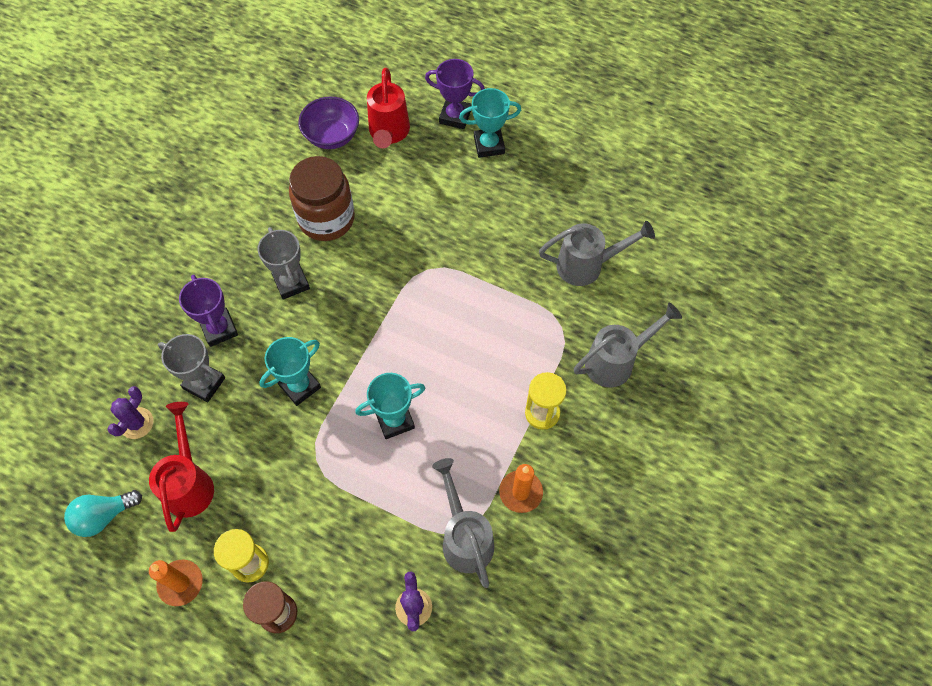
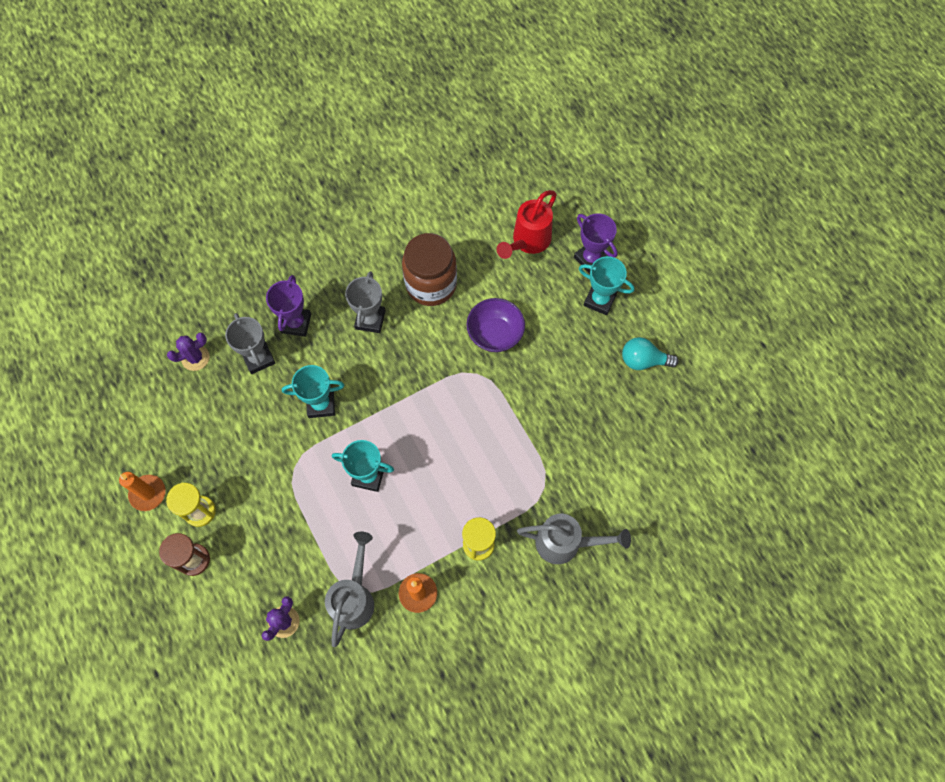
camera: 35 degrees right, 5 degrees up
turquoise light bulb [64,490,142,537] -> turquoise light bulb moved to [622,337,679,370]
red watering can [149,402,214,532] -> none
purple bowl [298,97,359,149] -> purple bowl moved to [466,298,525,352]
grey watering can [539,221,655,286] -> none

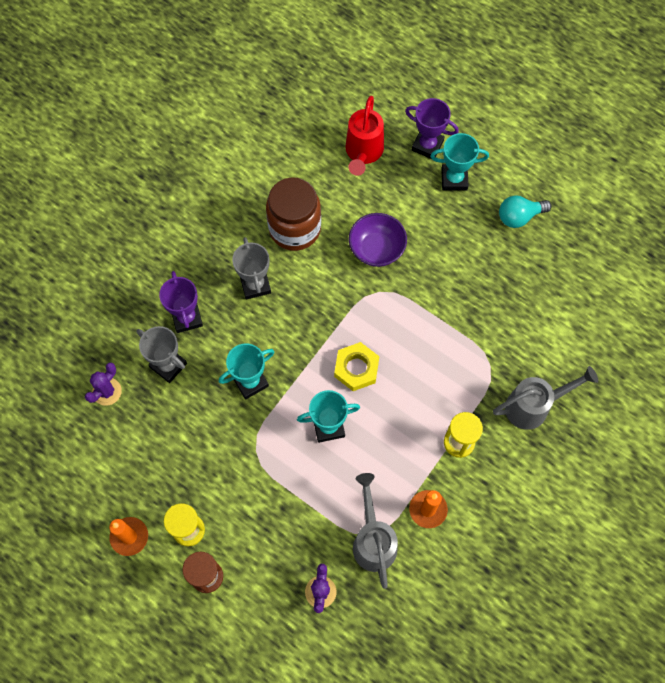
camera: 25 degrees left, 0 degrees up
none -> yellow nut [334,342,379,391]

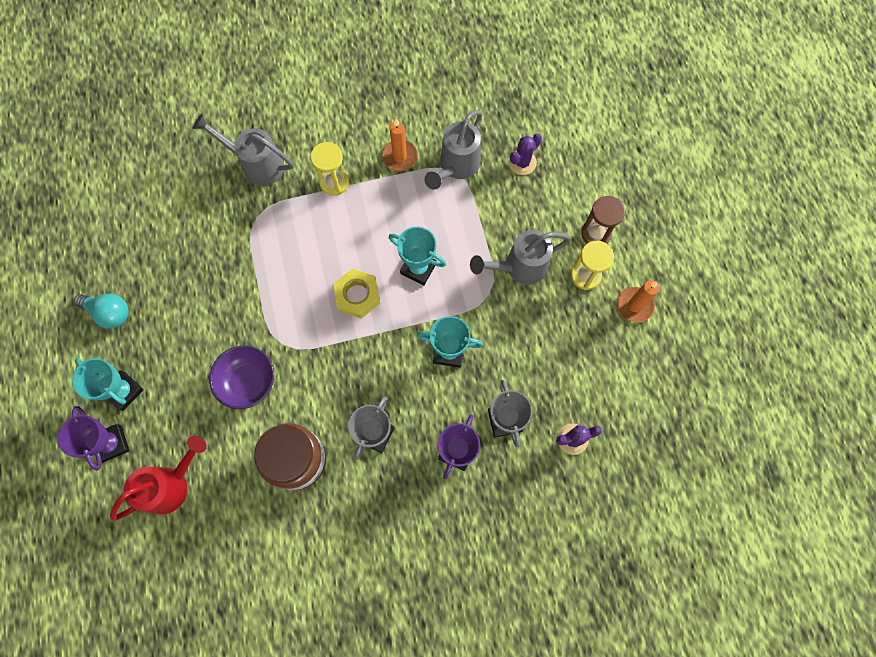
camera: 140 degrees left, 5 degrees up
none -> grey watering can [470,230,571,284]

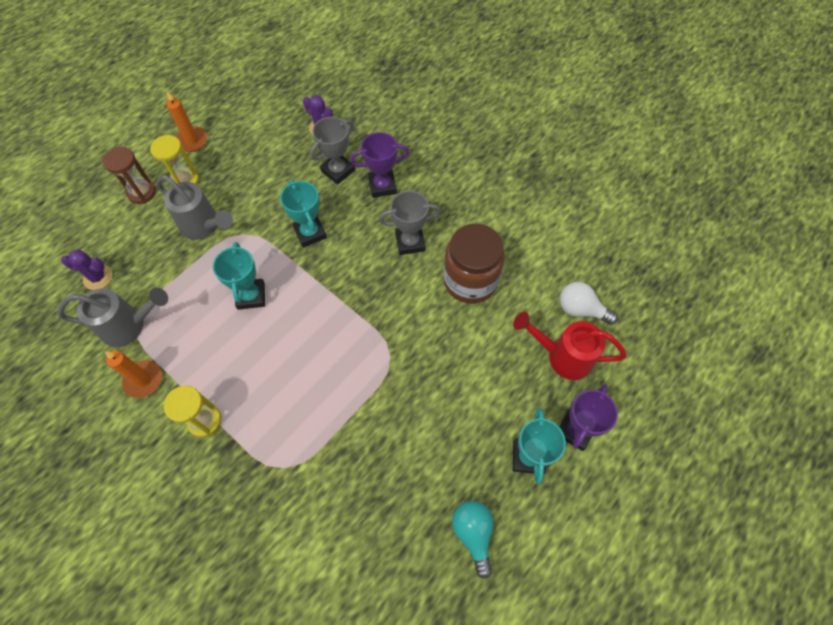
camera: 125 degrees left, 10 degrees down
grey watering can [192,114,294,186] -> none
purple bowl [209,346,274,409] -> none
yellow nut [333,269,380,319] -> none
none -> white light bulb [560,282,618,325]

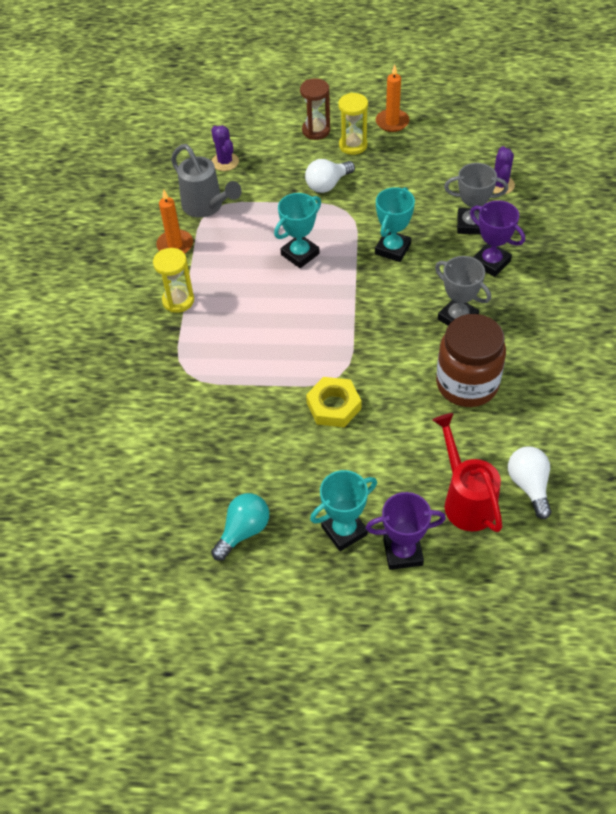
camera: 55 degrees right, 10 degrees down
grey watering can [157,175,233,240] -> white light bulb [305,159,355,193]
none -> yellow nut [306,377,361,427]

